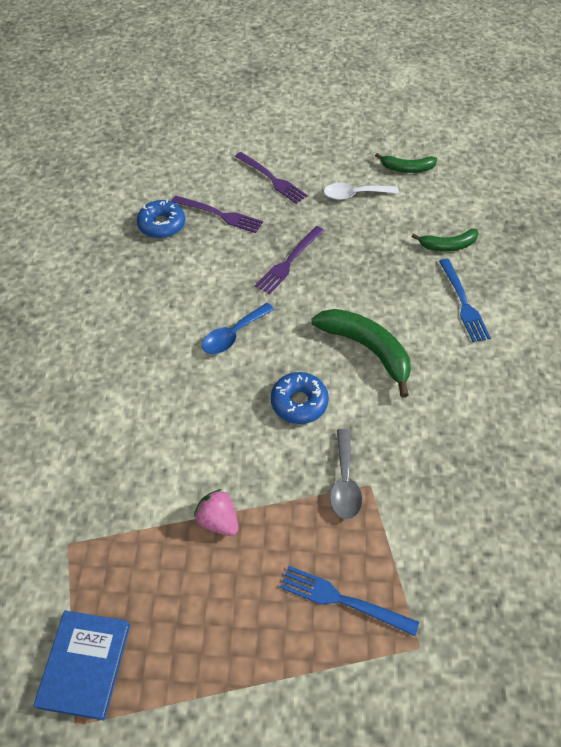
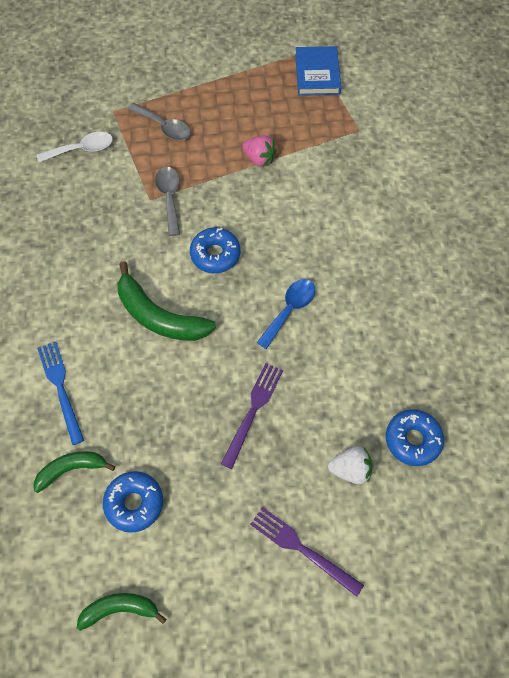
camera: 170 degrees right, 10 degrees up
purple fork [171,195,263,233] -> white strawberry [328,446,373,484]
blue fork [280,566,419,636] -> grey spoon [128,103,191,140]
white spoon [324,183,399,200] -> white spoon moved to [37,132,113,162]
none -> blue donut [103,471,163,533]

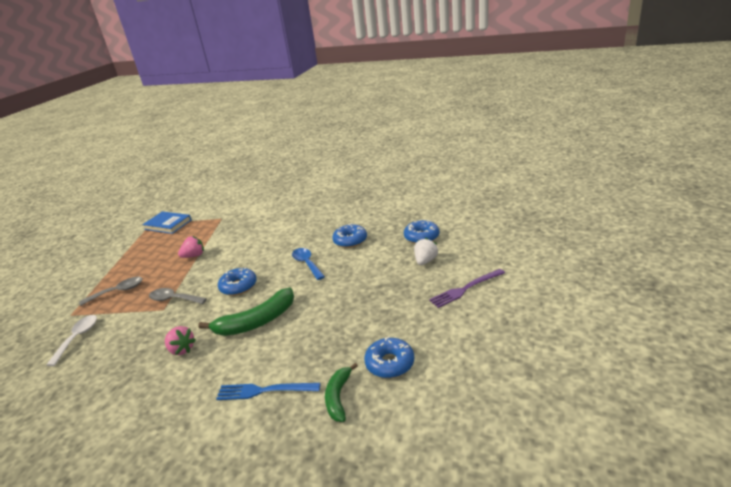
camera: 60 degrees left, 35 degrees down
green banana [77,593,167,631] -> none
purple fork [221,363,283,469] -> none
none -> pink strawberry [165,326,196,355]
none -> blue donut [332,223,367,248]

